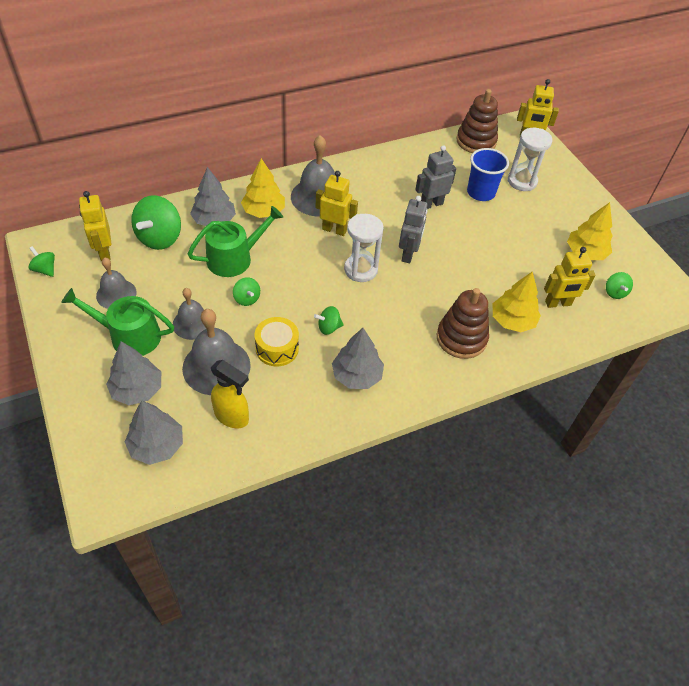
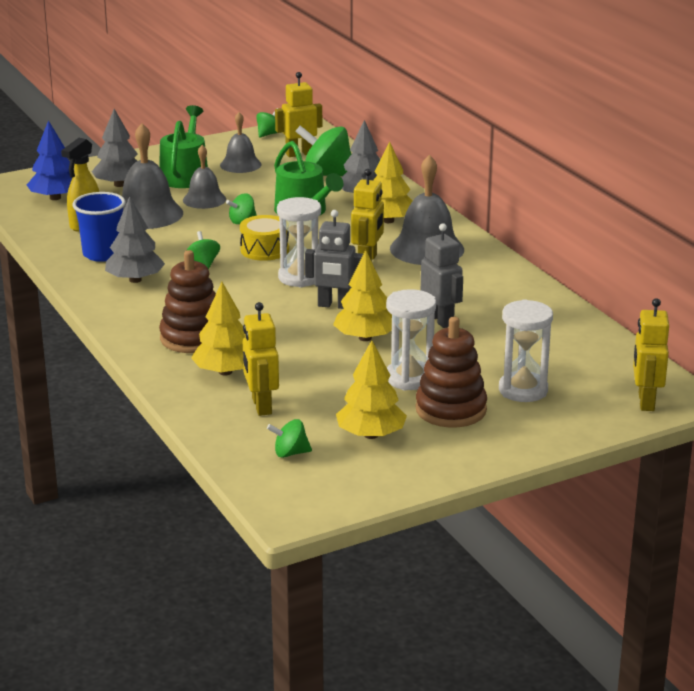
camera: 90 degrees right, 25 degrees down
grey tree [125,401,183,465] -> blue tree [27,120,72,200]
yellow drum [255,317,299,367] -> yellow drum moved to [240,215,289,261]
brown stacking toy [457,89,498,153] -> brown stacking toy moved to [416,317,487,428]
blue cup [467,148,509,201] -> blue cup moved to [73,192,125,262]
none -> yellow tree [333,250,392,341]
none -> white hourglass [386,289,436,391]

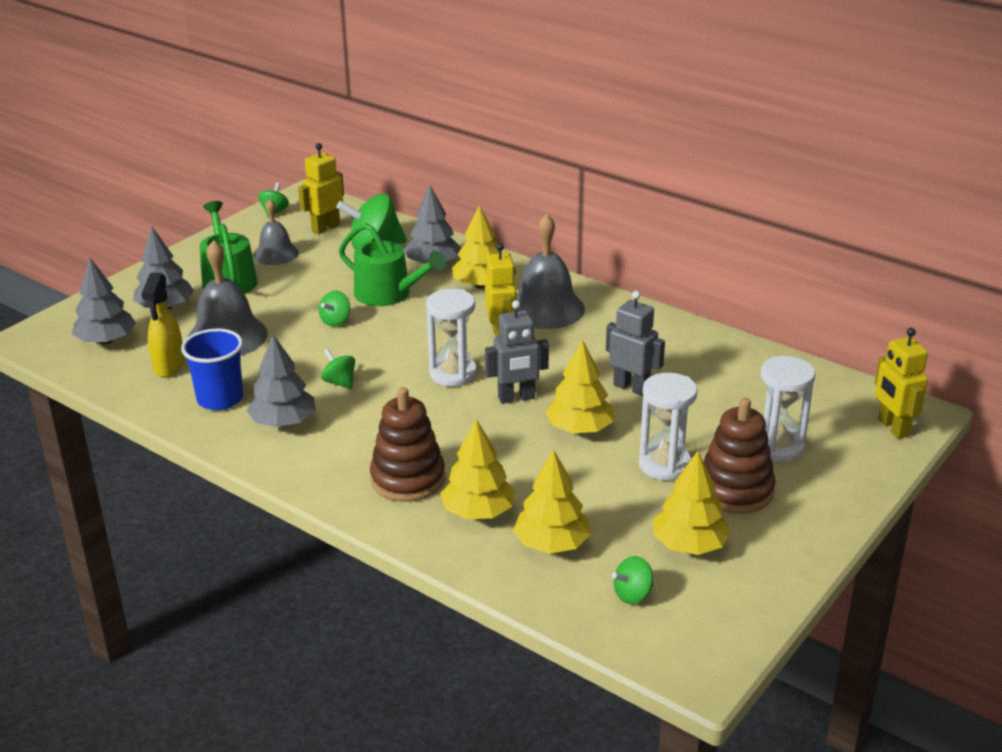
camera: 25 degrees left, 5 degrees up
blue tree [27,120,72,200] -> grey tree [72,258,136,344]
grey bell [183,145,226,209] -> none
yellow drum [240,215,289,261] -> none
yellow robot [243,302,279,416] -> yellow tree [513,449,591,554]

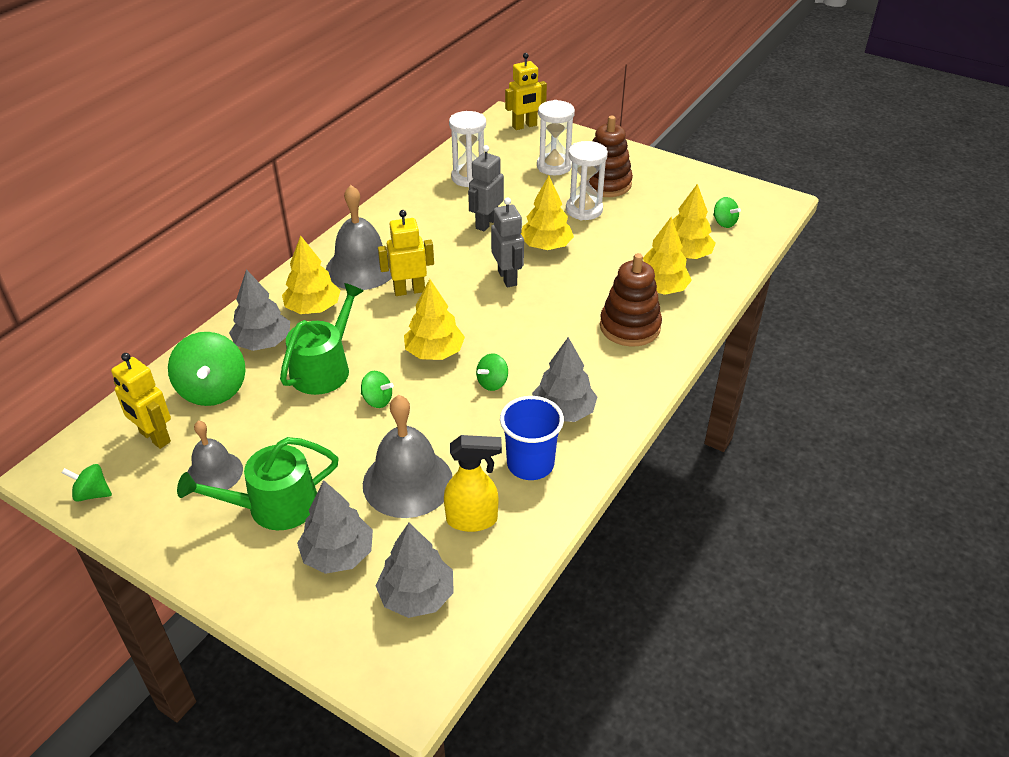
camera: 95 degrees left, 10 degrees up
white hourglass [426,289,477,387] -> white hourglass moved to [449,111,486,187]
yellow tree [653,451,731,555] -> yellow tree moved to [404,279,465,360]

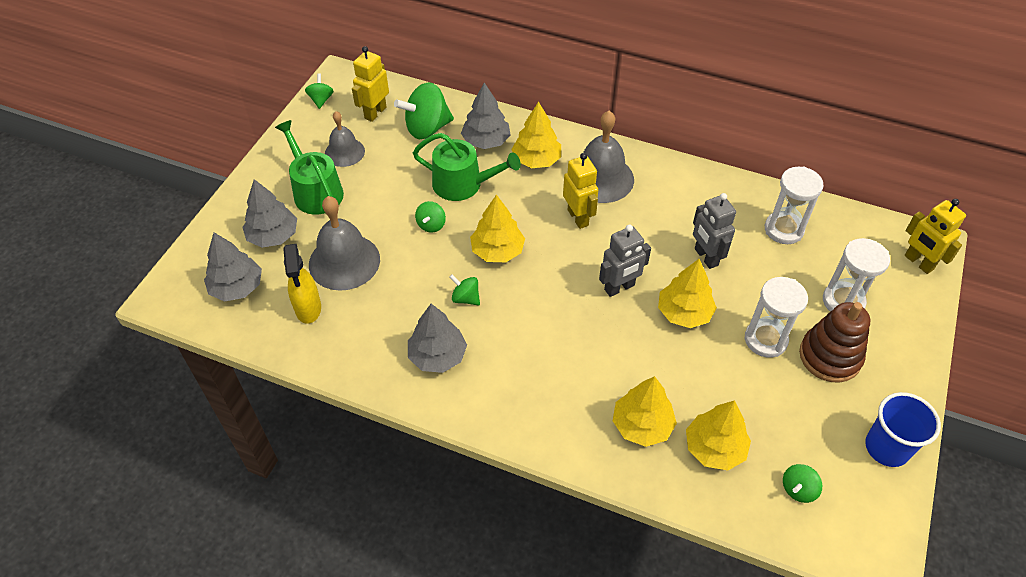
camera: 80 degrees right, 10 degrees up
grey robot [468,145,504,231] -> grey robot turned 135 degrees counterclockwise [693,193,736,269]
blue cup [500,396,564,480] -> blue cup moved to [865,392,941,467]
brown stacking toy [600,253,662,347] -> none

